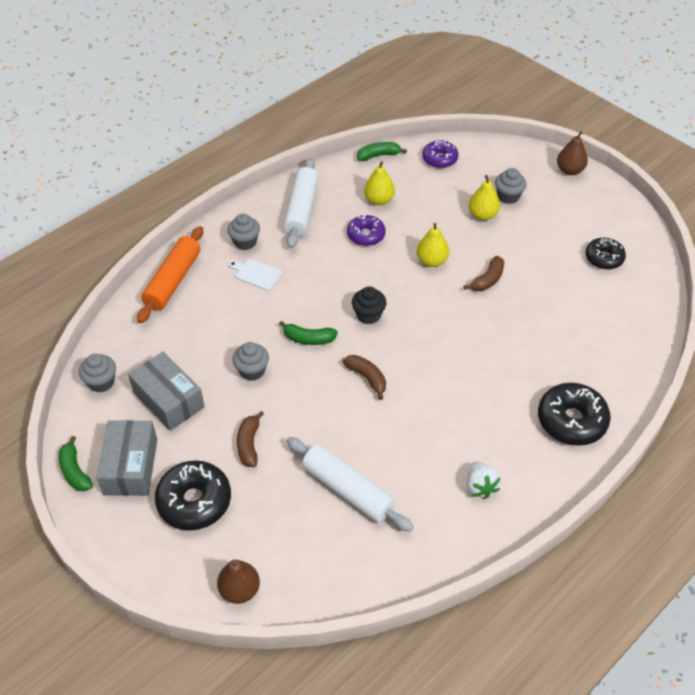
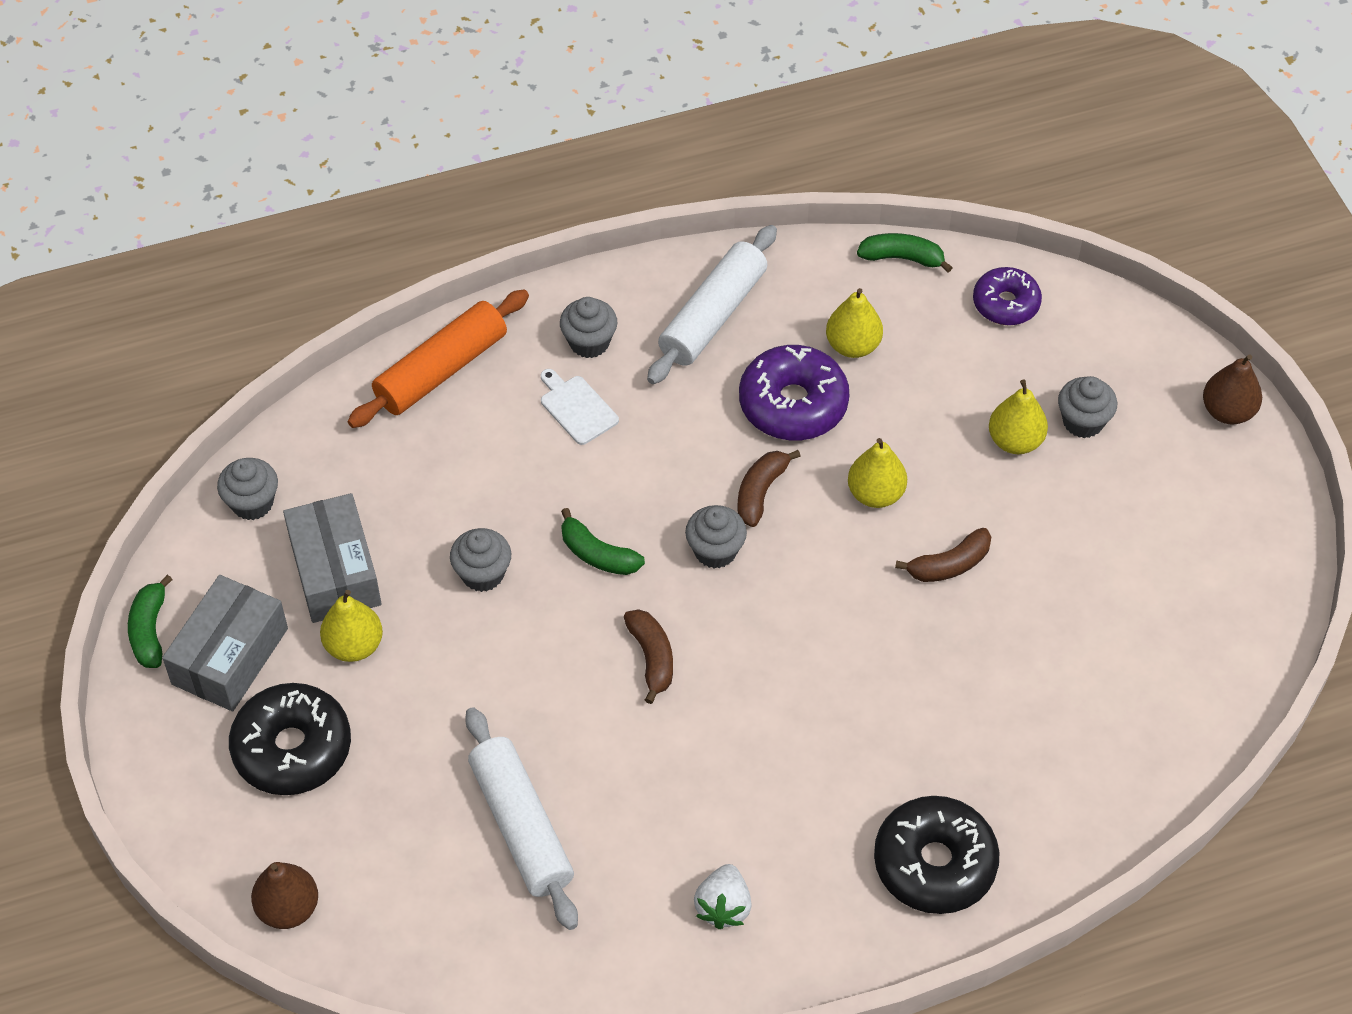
camera: 25 degrees right, 5 degrees up
brown banana [237,411,264,467] -> brown banana moved to [737,450,800,527]
purple donut [347,215,386,246] -> purple donut [739,345,849,440], size x1.57
black cupcake [352,286,387,324] -> grey cupcake [685,505,747,569]
black donut [585,238,626,269] -> none
none -> yellow pear [320,590,383,662]

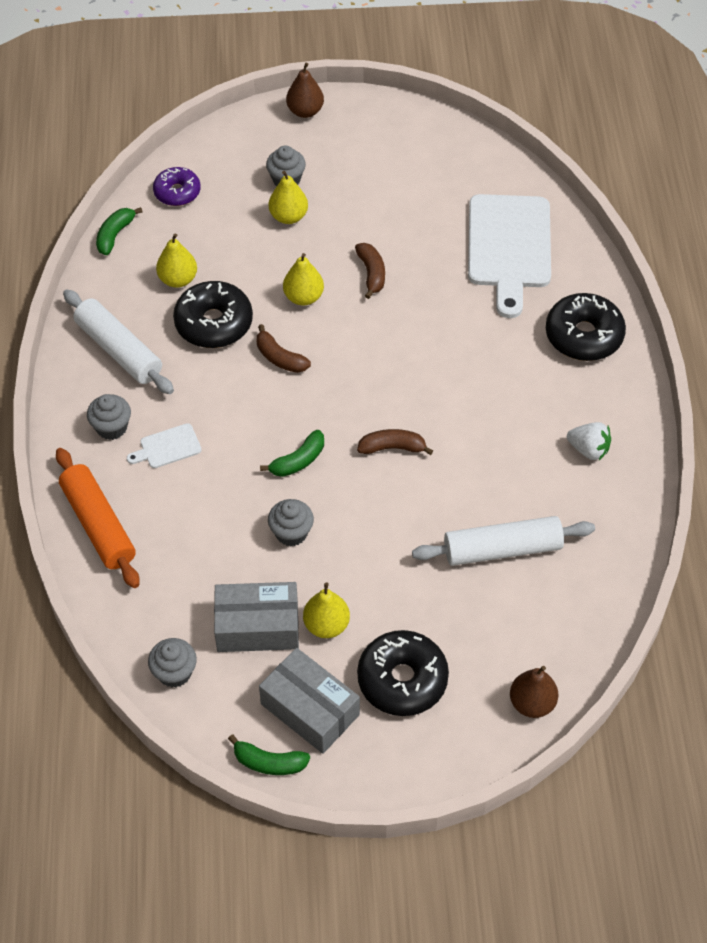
camera: 75 degrees left, 0 degrees up
grey cupcake [685,505,747,569] -> none
purple donut [739,345,849,440] -> black donut [173,281,253,348]
none -> white cutting board [468,194,551,318]

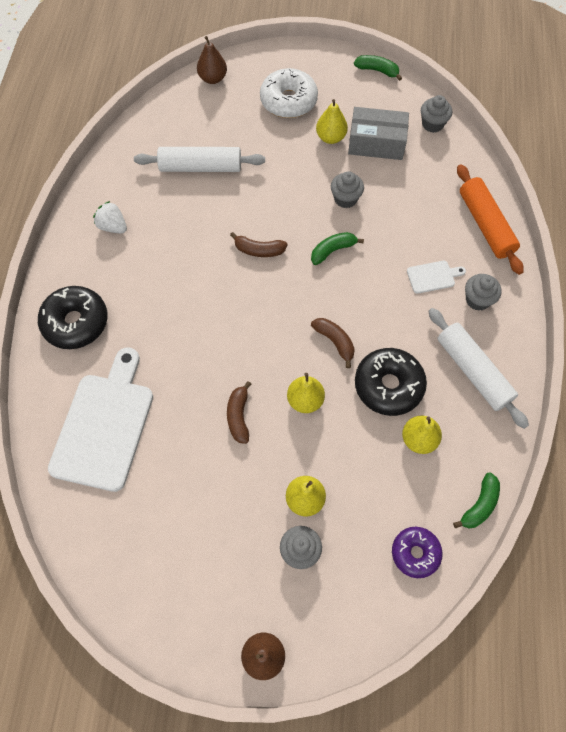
camera: 170 degrees left, 10 degrees up
grey box [259,648,360,754] -> none
black donut [357,630,449,716] -> white donut [260,68,318,118]

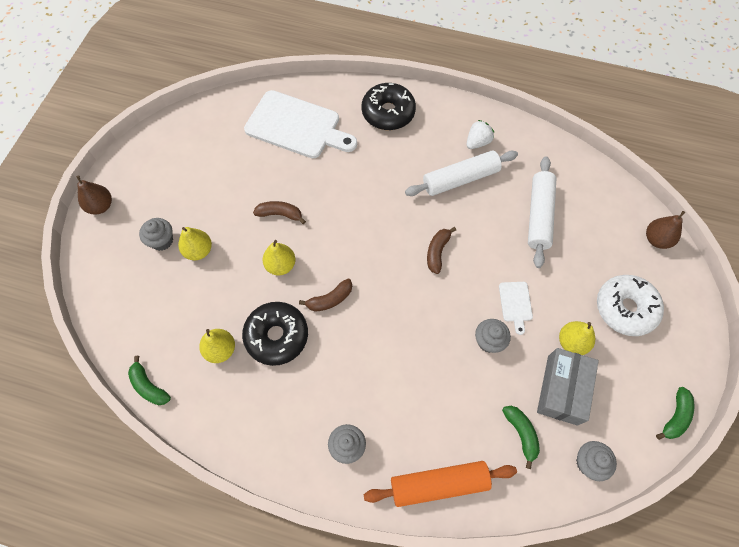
camera: 100 degrees right, 0 degrees up
green banana [311,232,364,265] -> green banana moved to [502,406,540,469]
purple donut [392,527,443,578] -> none
white cutting board [407,261,466,294] -> white cutting board moved to [499,282,533,335]
white rolling pin [428,308,529,429] -> white rolling pin moved to [405,150,518,196]

